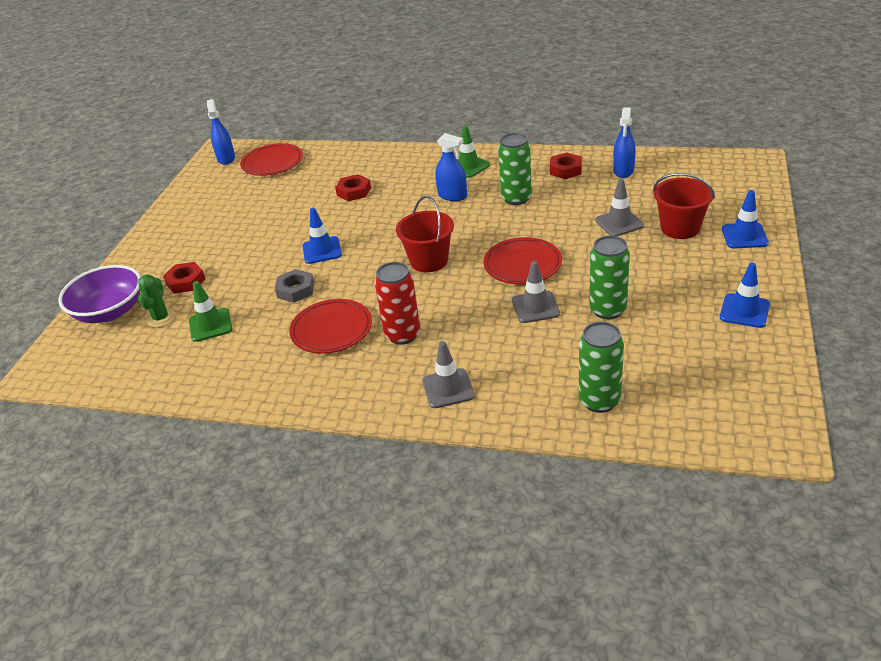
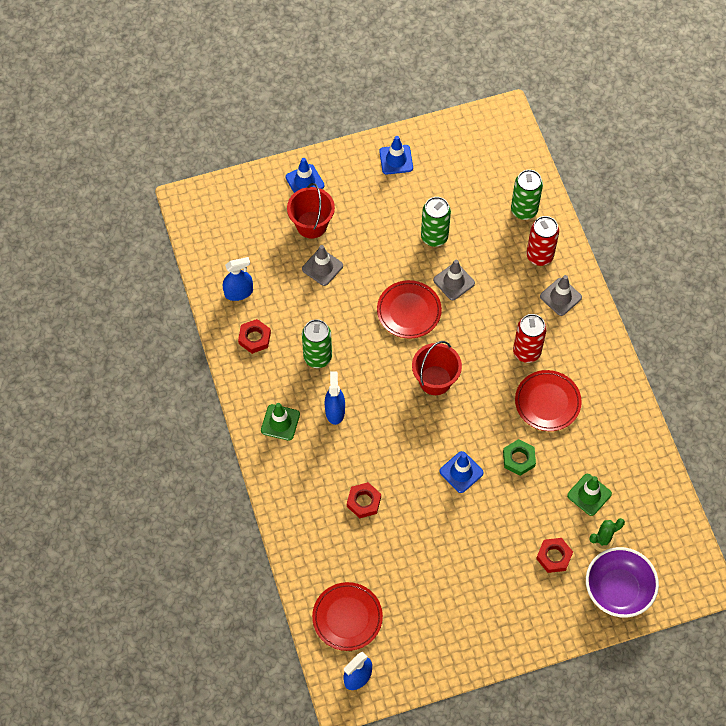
camera: 125 degrees left, 25 degrees up
grey nut [275,269,314,303] -> green nut [503,439,536,476]
none -> red can [526,216,559,266]

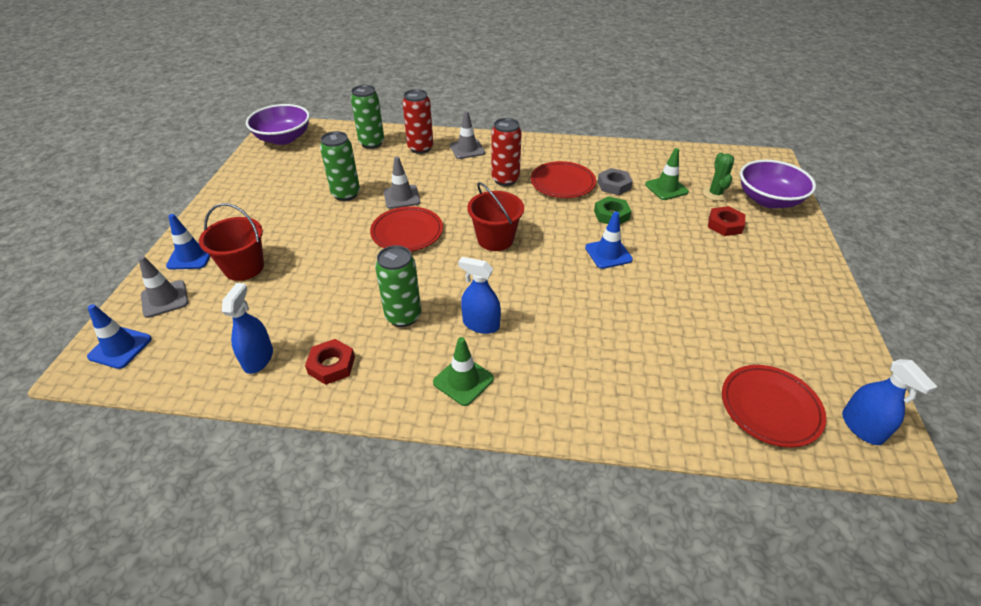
camera: 65 degrees left, 20 degrees down
grey traffic cone [302,245,343,286] -> grey traffic cone moved to [138,256,188,318]
red nut [347,482,381,518] -> none
blue traffic cone [379,136,413,174] -> blue traffic cone moved to [87,304,152,369]
none -> purple bowl [246,104,310,145]
none -> grey nut [598,168,633,195]

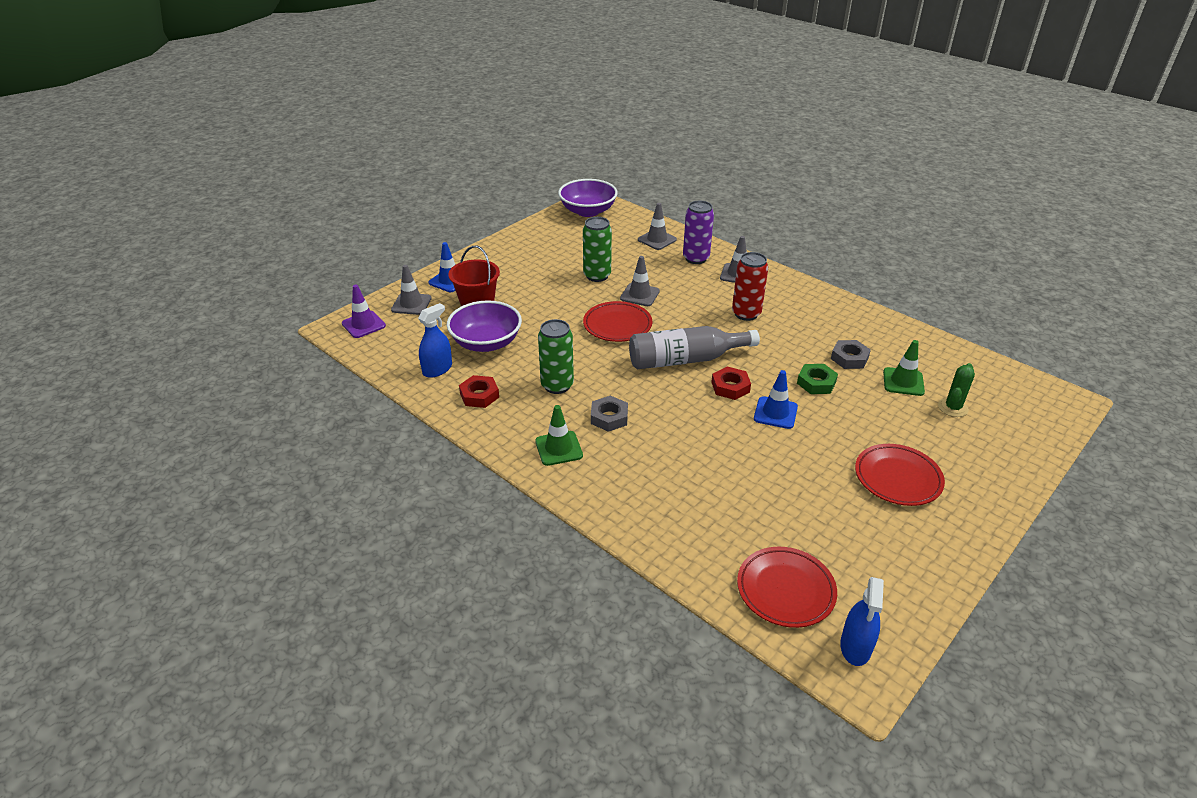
camera: 35 degrees right, 5 degrees down
blue traffic cone [87,304,152,369] -> purple traffic cone [342,285,386,338]
green can [351,85,384,149] -> grey traffic cone [638,203,677,250]
red can [402,89,433,154] -> purple can [683,201,714,264]
blue spray bottle [458,257,501,334] -> grey nut [591,396,628,432]
red bucket [467,182,524,251] -> grey bottle [629,326,760,369]
red plate [531,161,596,198] -> red plate moved to [855,444,945,506]
red nut [708,206,745,236] -> red nut moved to [711,366,751,400]
purple bowl [740,160,816,208] -> purple bowl moved to [447,300,522,352]

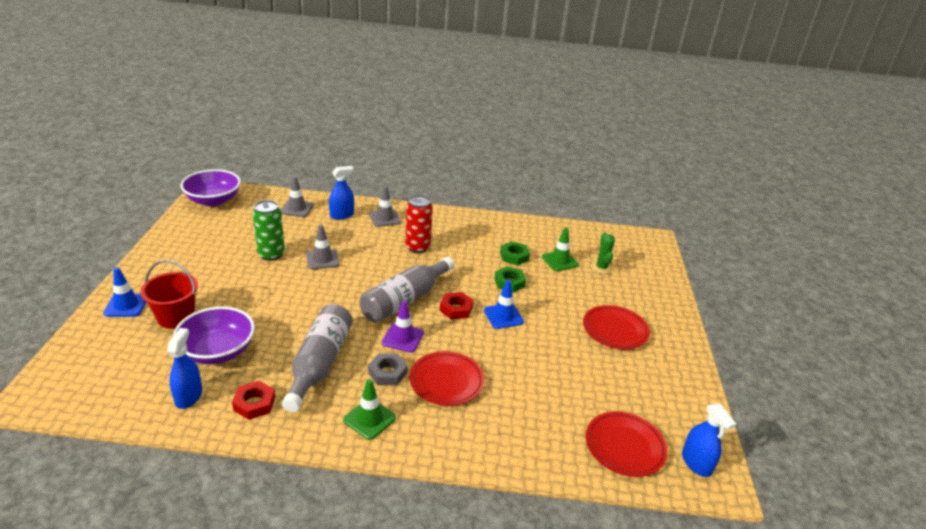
camera: 40 degrees left, 5 degrees down
purple traffic cone [342,285,386,338] -> purple traffic cone moved to [382,300,424,353]
grey traffic cone [391,265,432,315] -> none
green can [538,319,574,394] -> grey bottle [282,304,353,412]
red plate [583,301,652,342] -> red plate moved to [409,351,484,406]
purple can [683,201,714,264] -> blue spray bottle [329,166,354,220]
grey nut [831,340,871,369] -> green nut [500,241,530,265]

